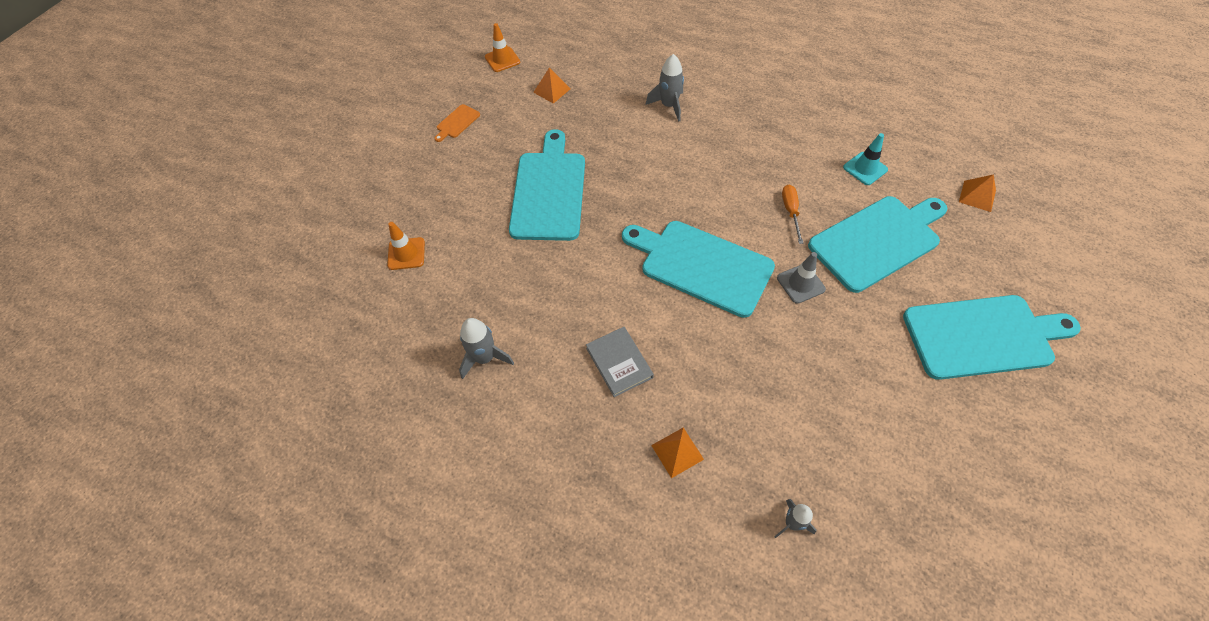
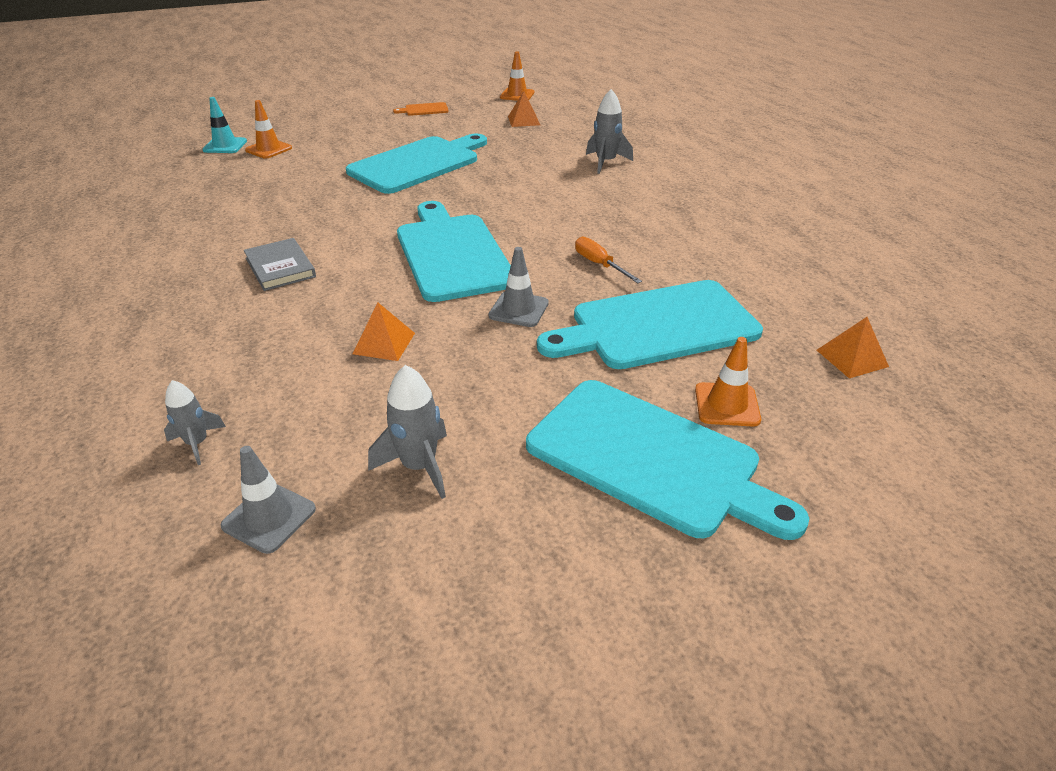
camera: 40 degrees right, 20 degrees down
grey rocket [459,318,514,379] -> grey rocket moved to [368,365,447,499]
grey book [586,327,654,397] -> grey book turned 45 degrees counterclockwise [244,238,316,291]
orange pyramid [651,428,704,478] -> orange pyramid moved to [353,303,415,361]
orange screwdriver [782,185,803,244] -> orange screwdriver turned 75 degrees counterclockwise [575,236,642,284]
turquoise cutting board [808,196,947,293] -> turquoise cutting board turned 150 degrees clockwise [537,280,763,369]
turquoise traffic cone [843,133,888,185] -> turquoise traffic cone moved to [202,97,247,153]
none -> grey traffic cone [221,446,316,554]
none -> orange traffic cone [695,337,761,427]

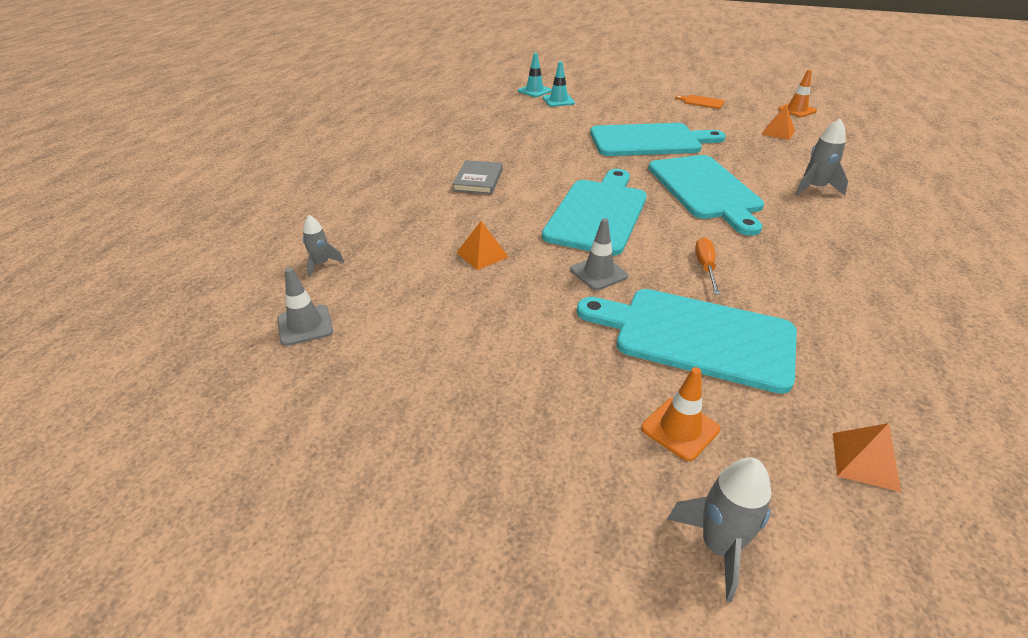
camera: 40 degrees right, 0 degrees up
orange traffic cone [245,100,292,159] -> turquoise traffic cone [543,61,575,107]
grey rocket [368,365,447,499] -> grey rocket moved to [667,457,771,603]
turquoise cutting board [526,380,809,540] -> turquoise cutting board moved to [648,155,764,236]

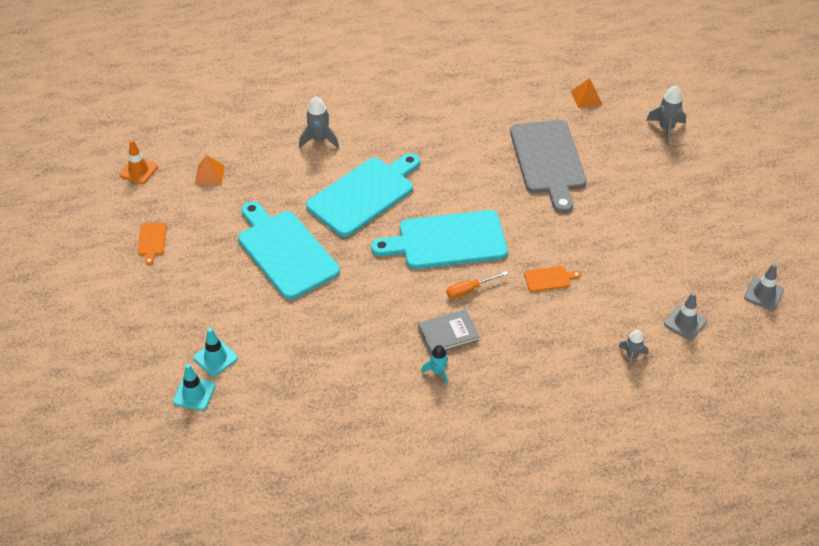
camera: 120 degrees left, 10 degrees up
orange pyramid [456,221,509,270] -> orange cutting board [524,266,581,292]
grey traffic cone [570,218,628,290] -> grey traffic cone moved to [744,263,784,310]
turquoise cutting board [577,289,797,394] -> grey cutting board [510,120,586,213]
orange traffic cone [641,367,720,461] -> none
orange screwdriver [695,237,720,295] -> orange screwdriver moved to [446,271,508,298]
none -> turquoise rocket [421,345,448,385]

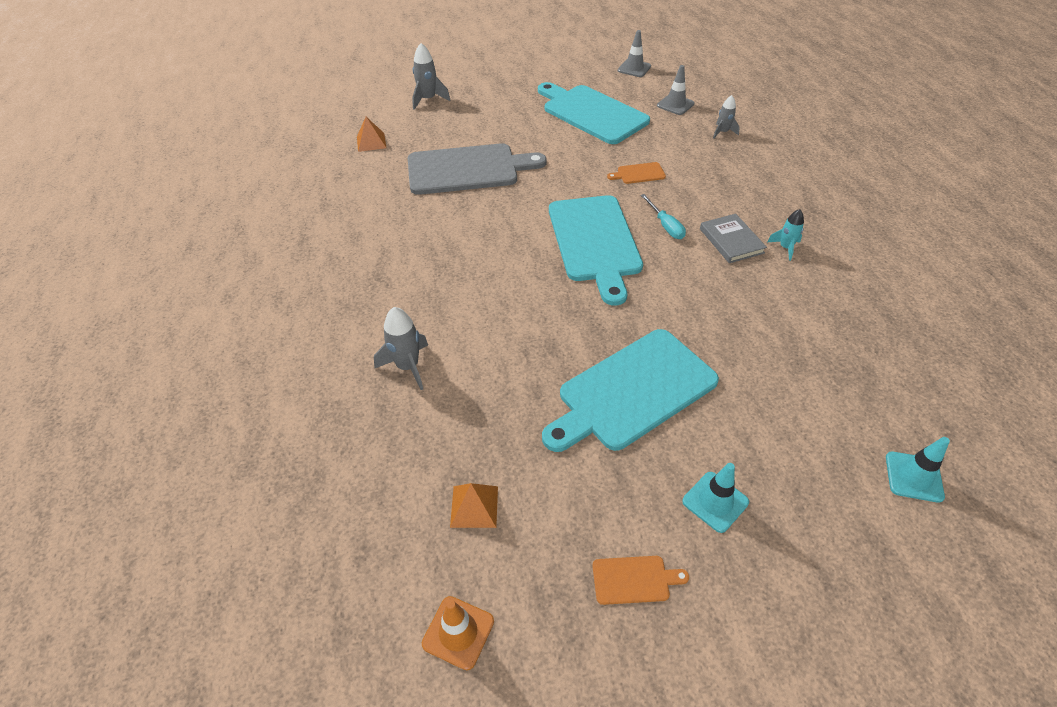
camera: 90 degrees left, 0 degrees up
turquoise traffic cone [194,328,238,376] -> turquoise traffic cone moved to [682,463,749,533]
turquoise cutting board [306,153,420,237] -> turquoise cutting board moved to [538,82,650,144]
orange screwdriver [446,271,508,298] -> turquoise screwdriver [641,194,686,239]
orange cutting board [524,266,581,292] -> orange cutting board turned 90 degrees counterclockwise [607,162,666,184]

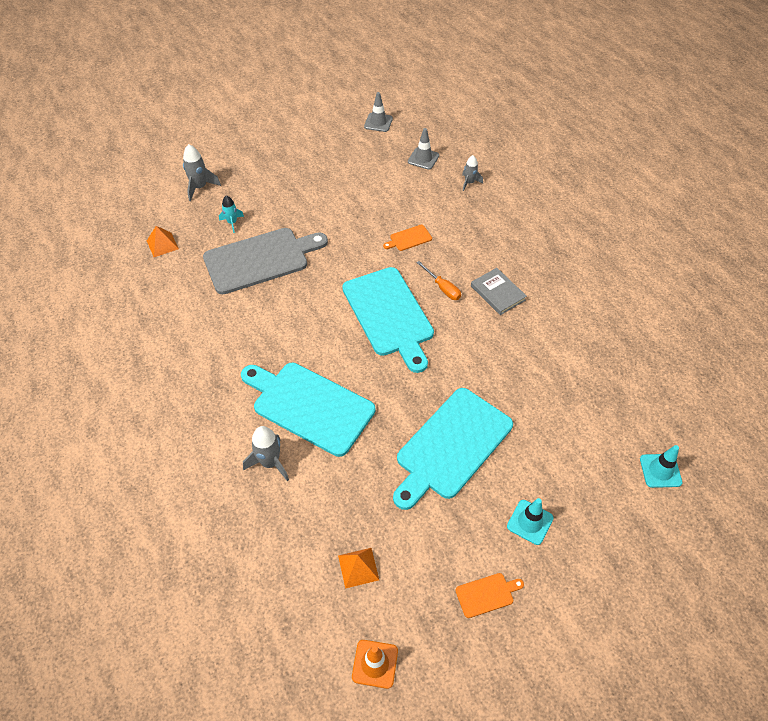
camera: 15 degrees left, 5 degrees up
turquoise cutting board [538,82,650,144] -> turquoise cutting board moved to [241,363,375,457]
turquoise screwdriver [641,194,686,239] -> orange screwdriver [417,261,461,300]
turquoise rocket [767,209,804,261] -> turquoise rocket moved to [219,195,244,233]

